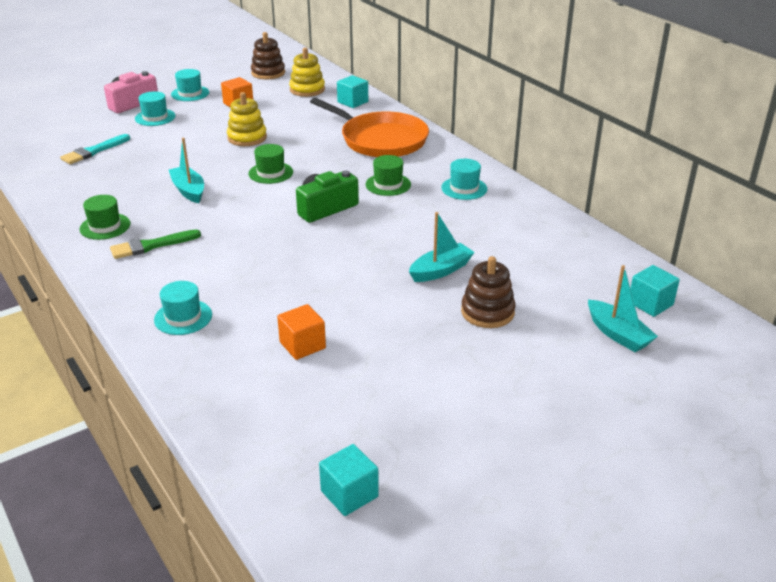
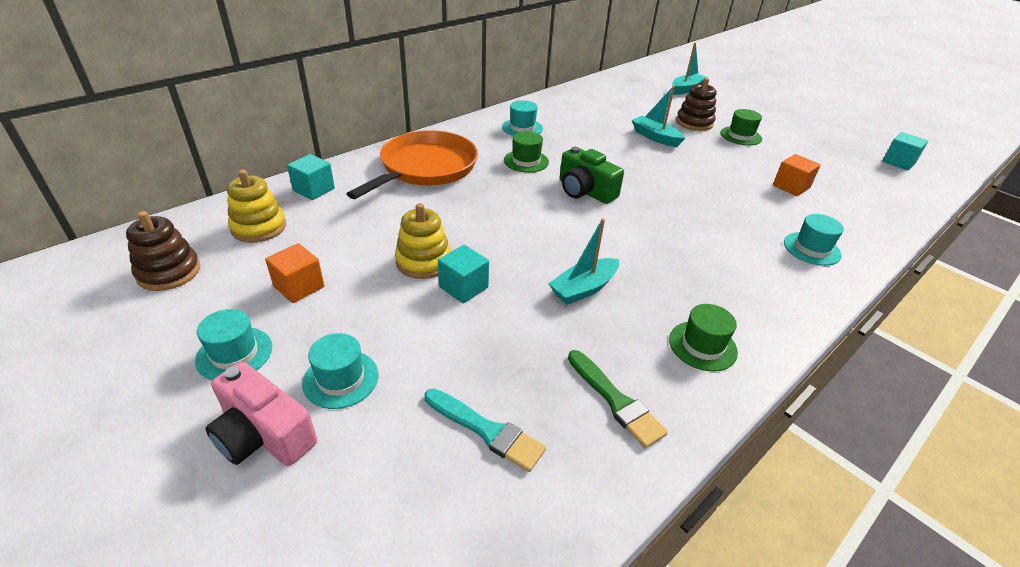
camera: 100 degrees left, 5 degrees up
green brush [110,229,201,259] -> green brush moved to [568,350,668,448]
green hat [248,144,293,184] -> green hat moved to [720,109,762,145]
turquoise cube [630,265,680,317] -> turquoise cube moved to [438,245,489,303]

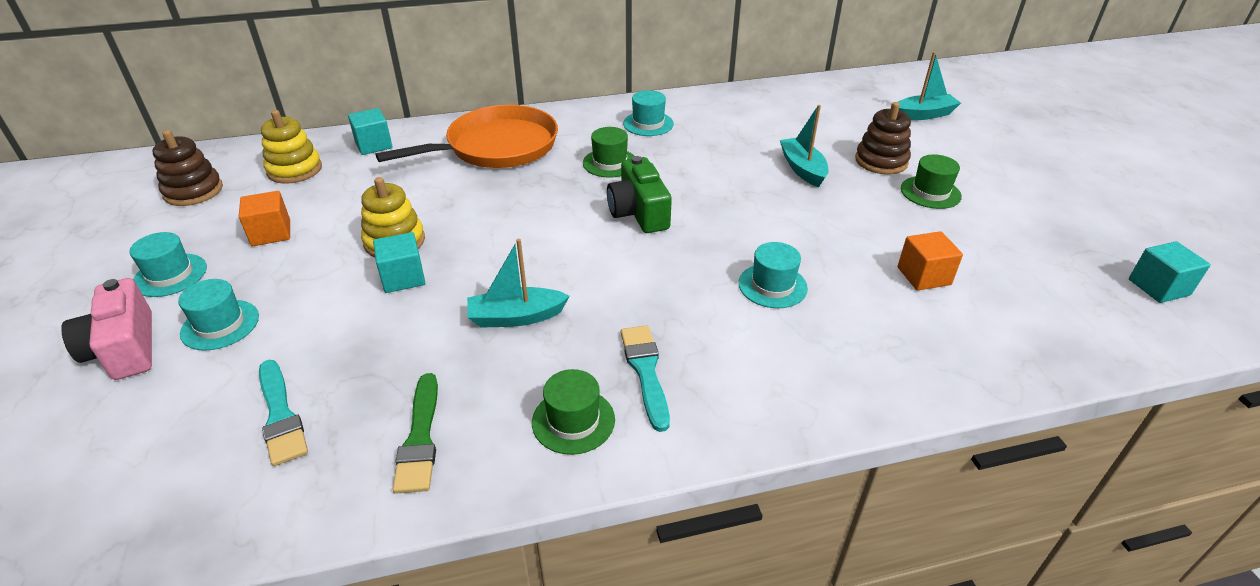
camera: 30 degrees right, 0 degrees up
turquoise hat [784,214,844,266] -> turquoise hat moved to [739,242,808,308]
none -> turquoise brush [621,325,670,432]

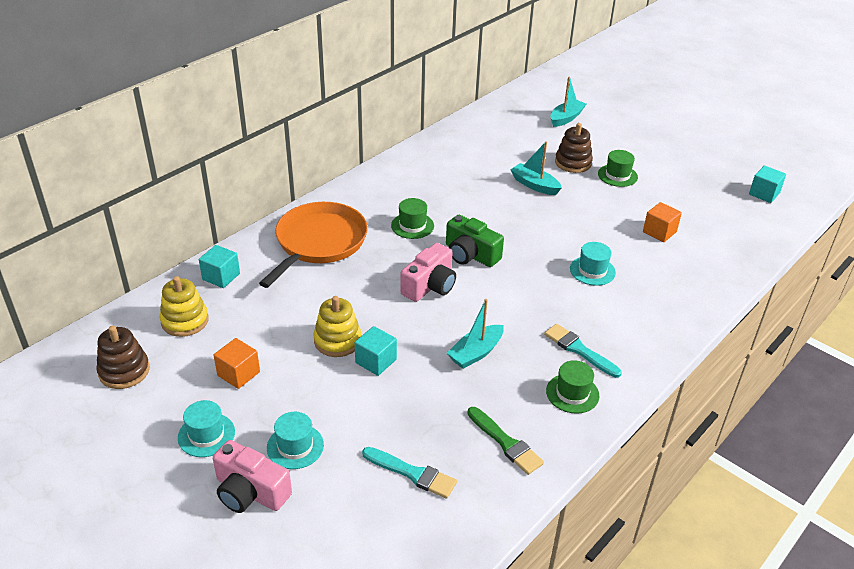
camera: 35 degrees left, 0 degrees up
turquoise hat [623,90,674,136] -> none
none -> pink camera [400,243,456,302]

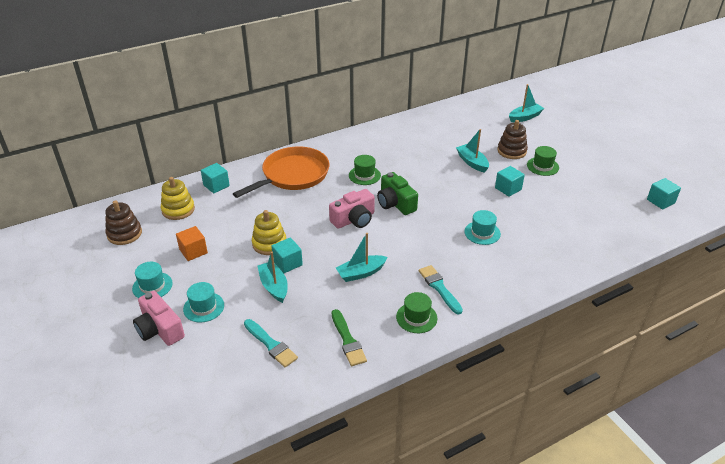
camera: 20 degrees right, 0 degrees up
orange cube [643,202,682,242] -> none
none -> turquoise boat [258,252,288,303]
none -> turquoise cube [495,166,525,197]

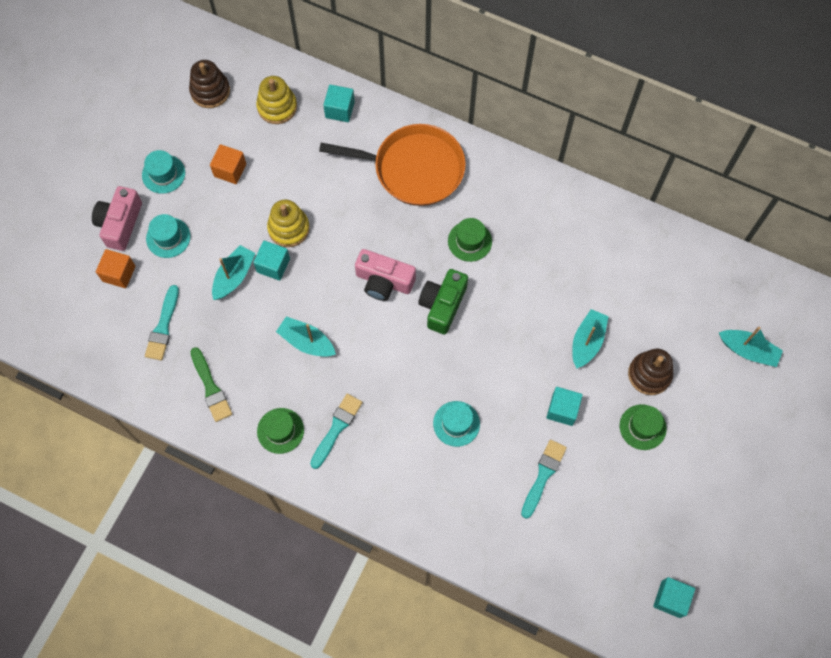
camera: 55 degrees right, 30 degrees up
green brush [332,309,367,366] -> green brush turned 60 degrees counterclockwise [190,347,232,422]
none -> orange cube [96,249,136,288]
none -> turquoise brush [521,440,567,519]

